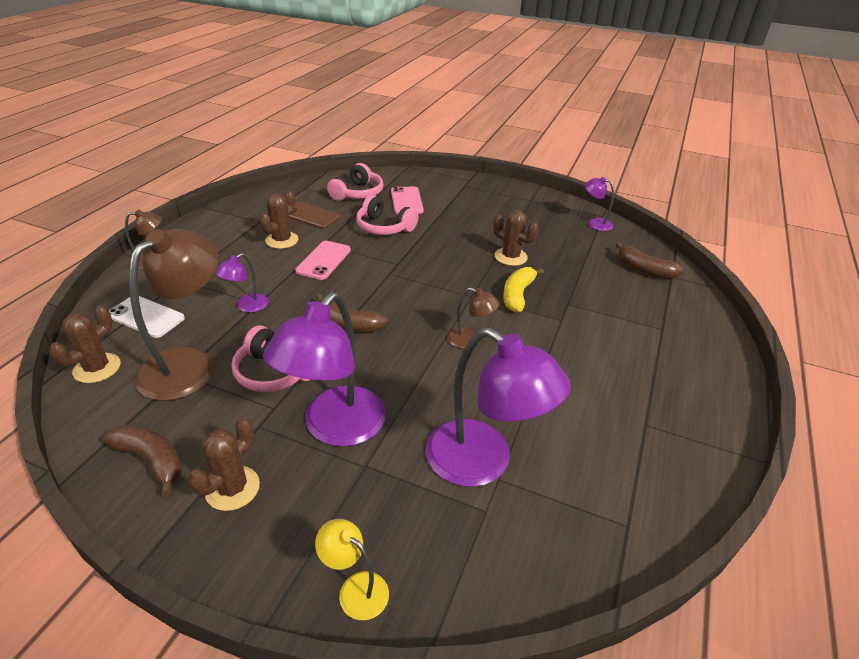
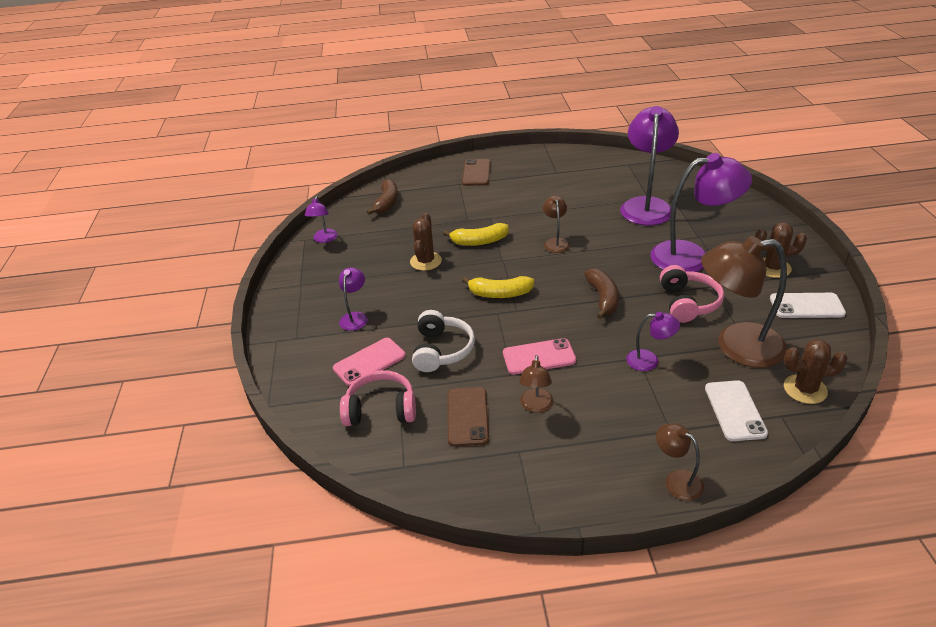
camera: 115 degrees left, 0 degrees up
brown banana [102,424,182,496] -> white phone [770,293,846,318]
brown cactus [259,191,299,249] -> brown lamp [519,355,553,413]
yellow lamp [315,519,389,620] -> none
pink headphones [356,195,418,235] -> white headphones [412,310,475,372]
none -> purple lamp [339,268,368,331]
none -> brown phone [462,159,491,186]
none -> yellow banana [462,276,534,298]

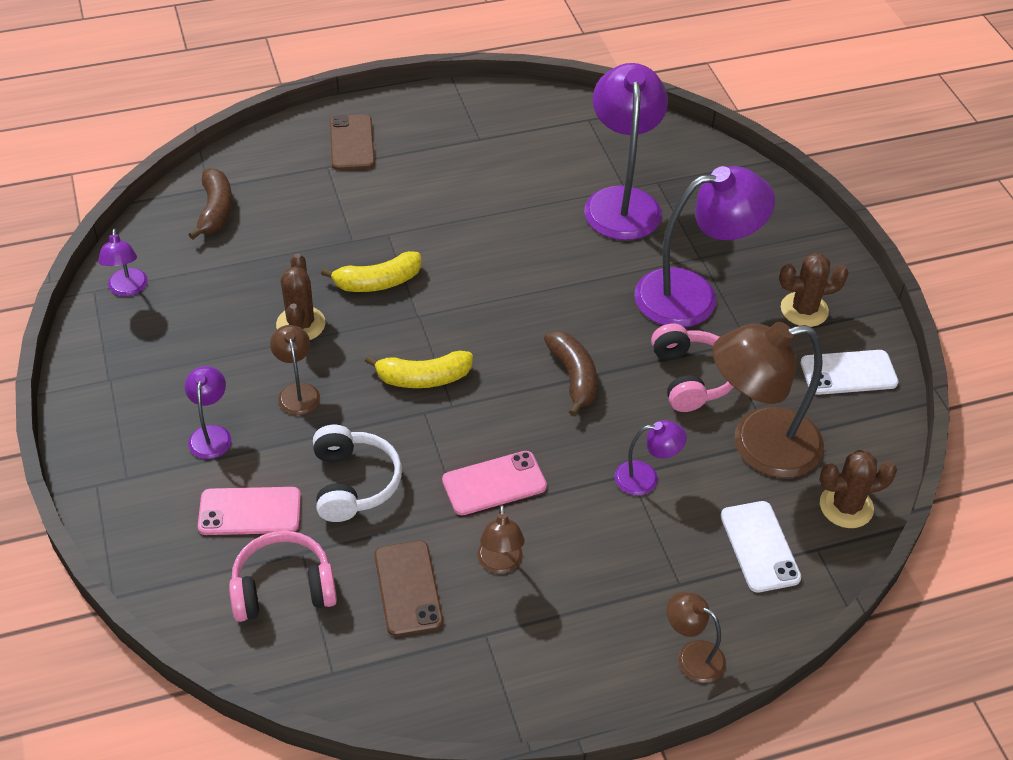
camera: 15 degrees left, 10 degrees up
pink phone [333,338,406,386] -> pink phone turned 45 degrees clockwise [198,487,301,535]
brown lamp [543,196,570,253] -> brown lamp moved to [270,325,320,415]

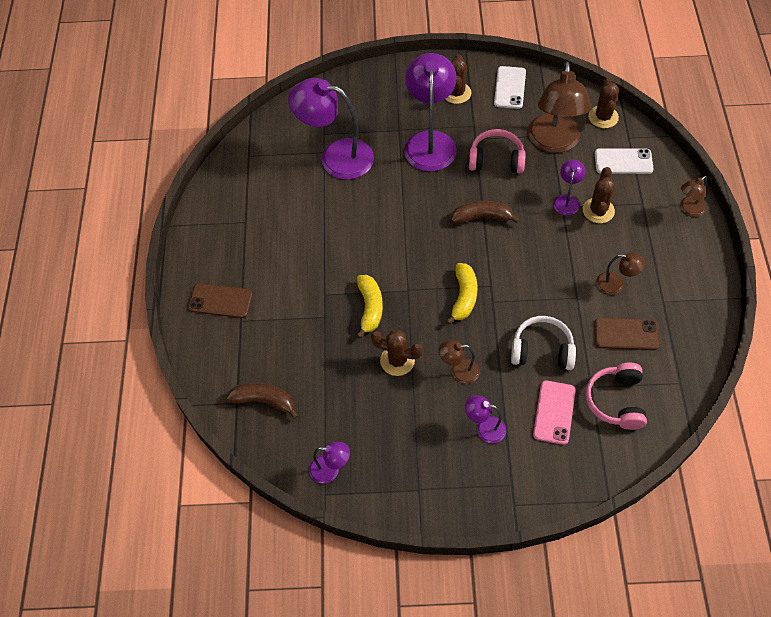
camera: 70 degrees left, 10 degrees up
pink phone [442,451,547,515] -> none
none -> brown cactus [583,167,615,223]

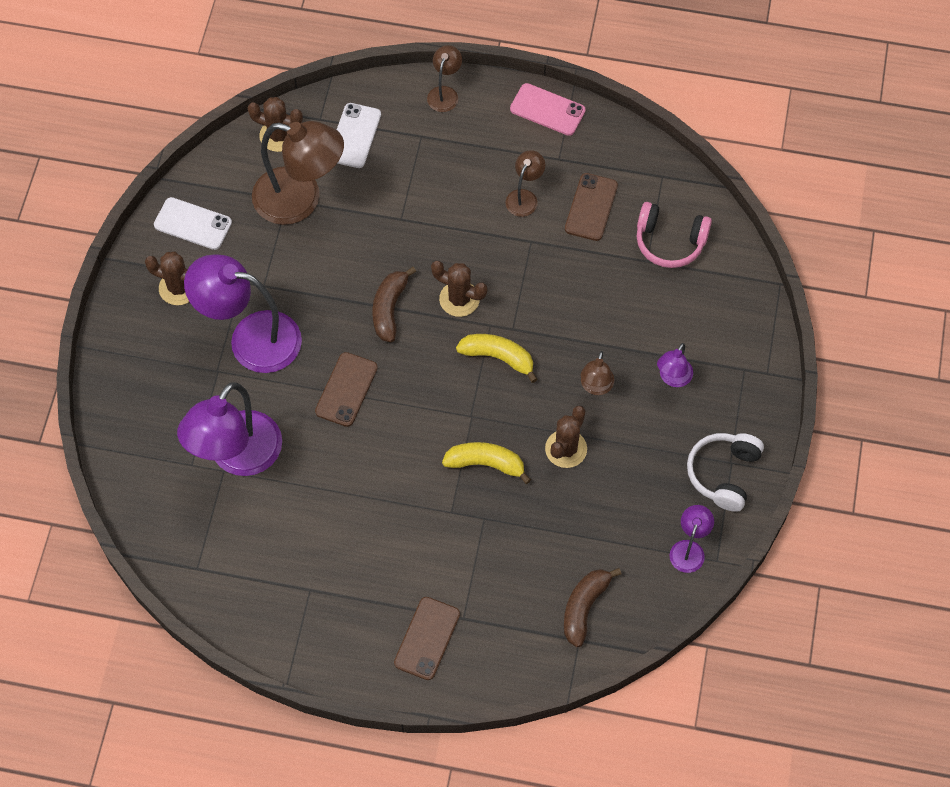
camera: 80 degrees left, 5 degrees up
pink headphones [469,129,525,173] -> none
white headphones [511,316,576,370] -> white headphones moved to [687,433,764,512]
pink phone [533,380,576,445] -> pink phone moved to [510,83,586,136]
purple lamp [553,160,585,216] -> none
brown cactus [583,167,615,223] -> brown cactus moved to [431,261,487,317]
brown lamp [680,176,707,217] -> brown lamp turned 135 degrees counterclockwise [427,45,462,112]
none -> brown phone [315,352,378,427]

